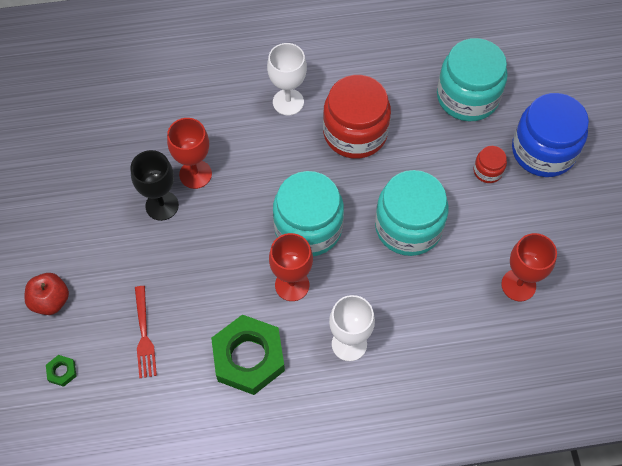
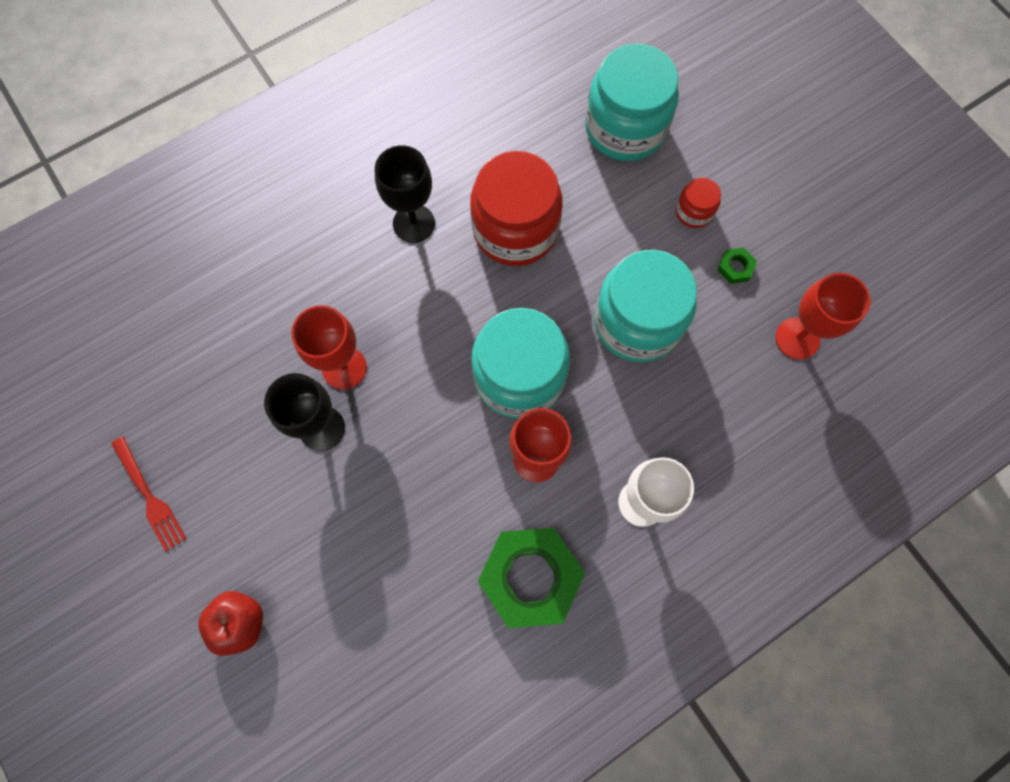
camera: 25 degrees left, 10 degrees up
green nut [46,355,77,387] -> green nut moved to [718,248,757,284]
red fork [135,286,157,378] -> red fork moved to [111,436,187,552]
white goblet [267,43,307,115] -> black goblet [375,145,435,243]
blue jar [512,93,589,177] -> none

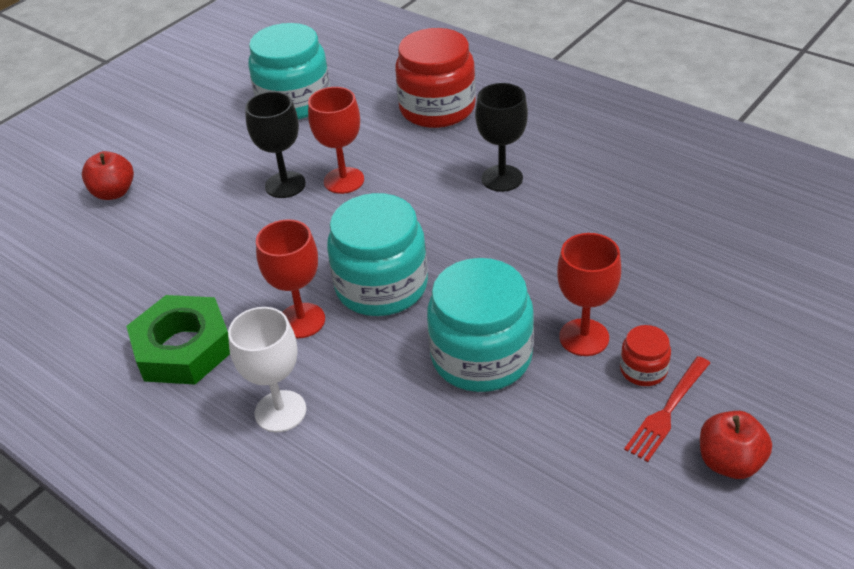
camera: 75 degrees right, 30 degrees down
red fork [111,436,187,552] -> red fork moved to [624,356,710,462]
red jar [470,151,563,266] -> red jar moved to [395,28,476,128]
turquoise jar [585,44,679,161] -> turquoise jar moved to [248,23,330,119]
green nut [718,248,757,284] -> none
red goblet [775,273,871,360] -> red goblet moved to [557,233,621,356]
none -> red apple [700,411,772,479]

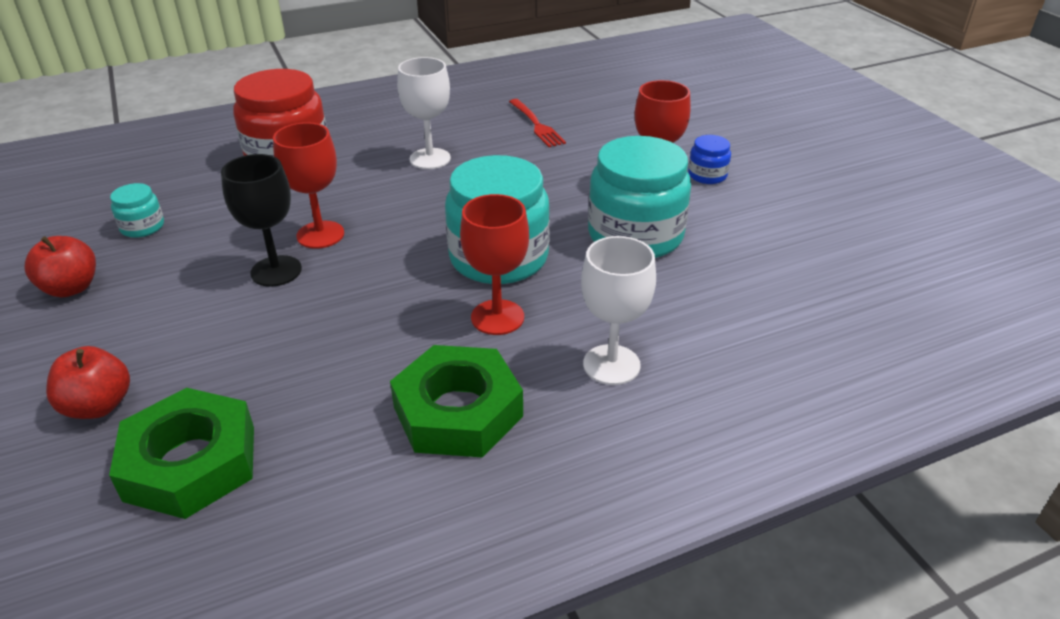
camera: 65 degrees left, 5 degrees down
turquoise jar [248,23,330,119] -> turquoise jar [110,183,164,238], size x0.45
black goblet [475,83,528,192] -> white goblet [397,57,451,169]
red jar [620,325,671,386] -> blue jar [688,135,731,184]
red fork [624,356,710,462] -> red fork moved to [509,99,566,147]
red apple [700,411,772,479] -> red apple moved to [25,236,96,297]
none -> green nut [109,388,254,519]

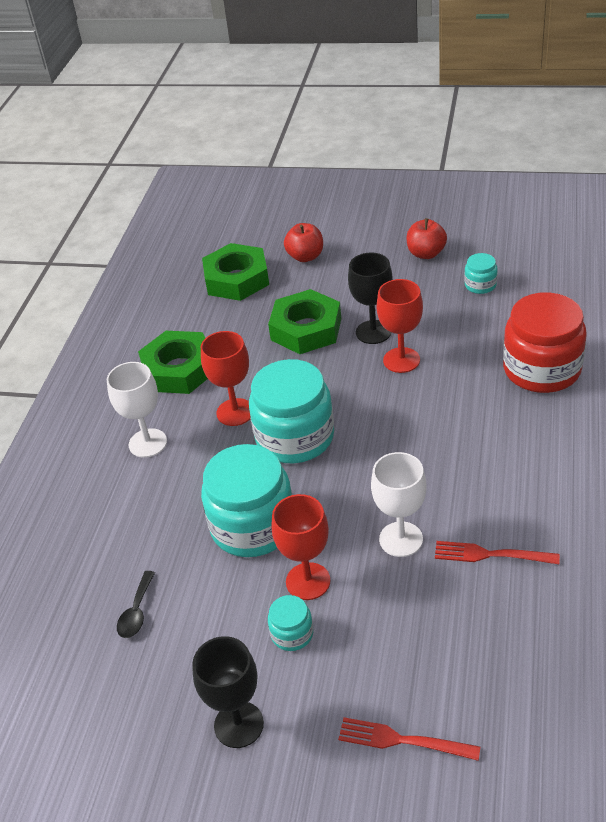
camera: 130 degrees right, 5 degrees up
white goblet [397,57,451,169] -> white goblet moved to [371,452,426,557]
blue jar [688,135,731,184] -> turquoise jar [268,595,313,651]
none -> black spoon [117,571,155,638]
none -> black goblet [192,636,264,748]
none -> green nut [268,289,341,354]
none -> red fork [338,717,480,761]

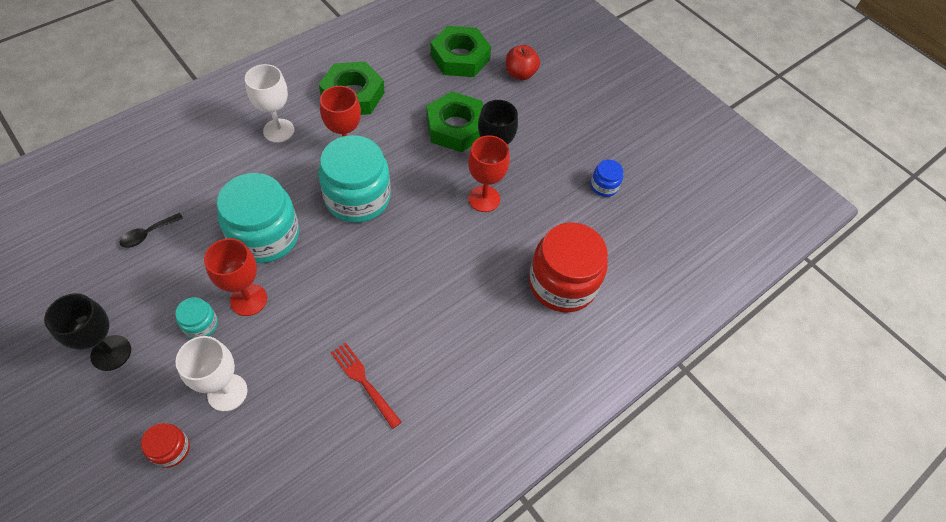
camera: 30 degrees right, 15 degrees up
red fork [338,717,480,761] -> red jar [141,423,190,468]
white goblet [371,452,426,557] -> white goblet moved to [175,336,248,412]
red apple [406,218,447,259] -> none
turquoise jar [464,253,498,294] -> blue jar [591,160,623,197]

